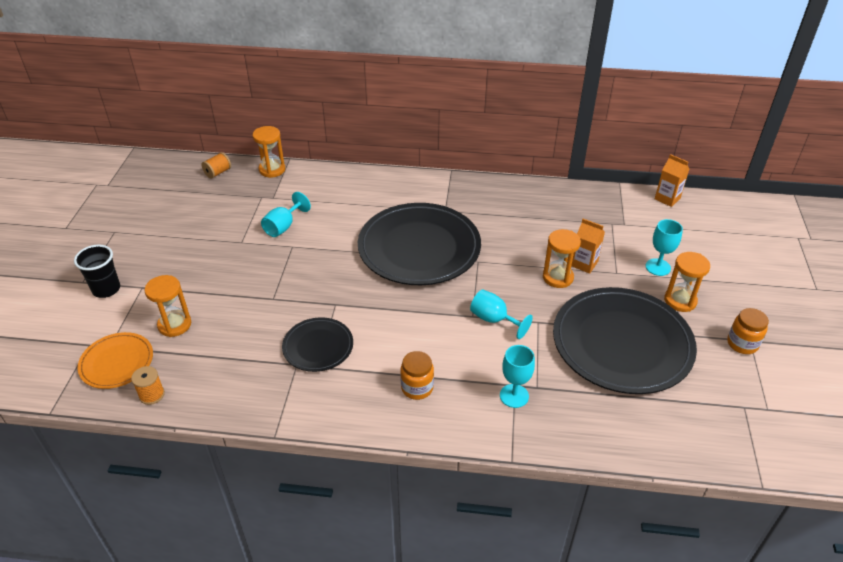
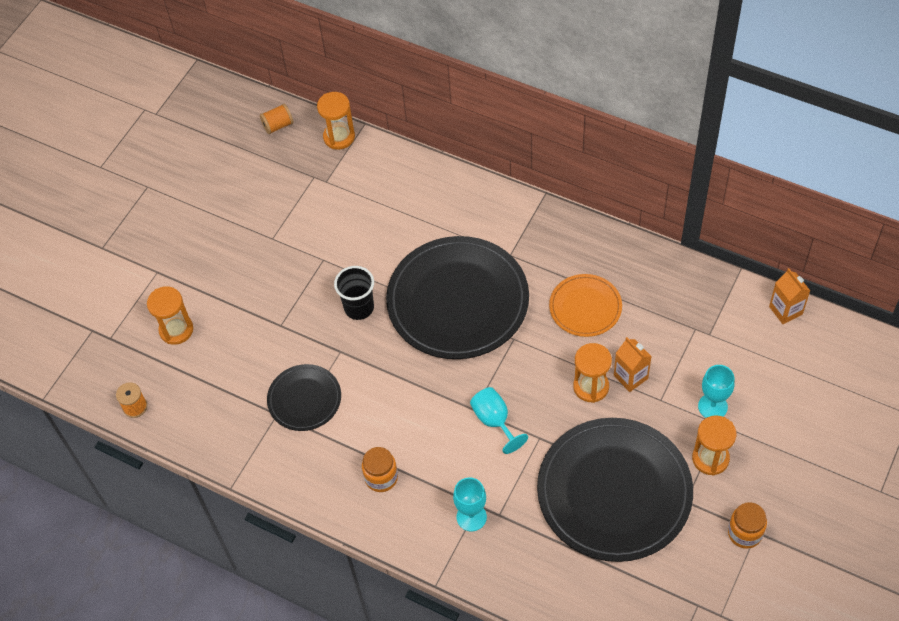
camera: 25 degrees right, 15 degrees up
black cup [74,245,120,298] -> black cup moved to [334,266,374,320]
orange plate [77,332,153,389] -> orange plate moved to [549,274,622,337]
turquoise goblet [261,192,311,237] -> none

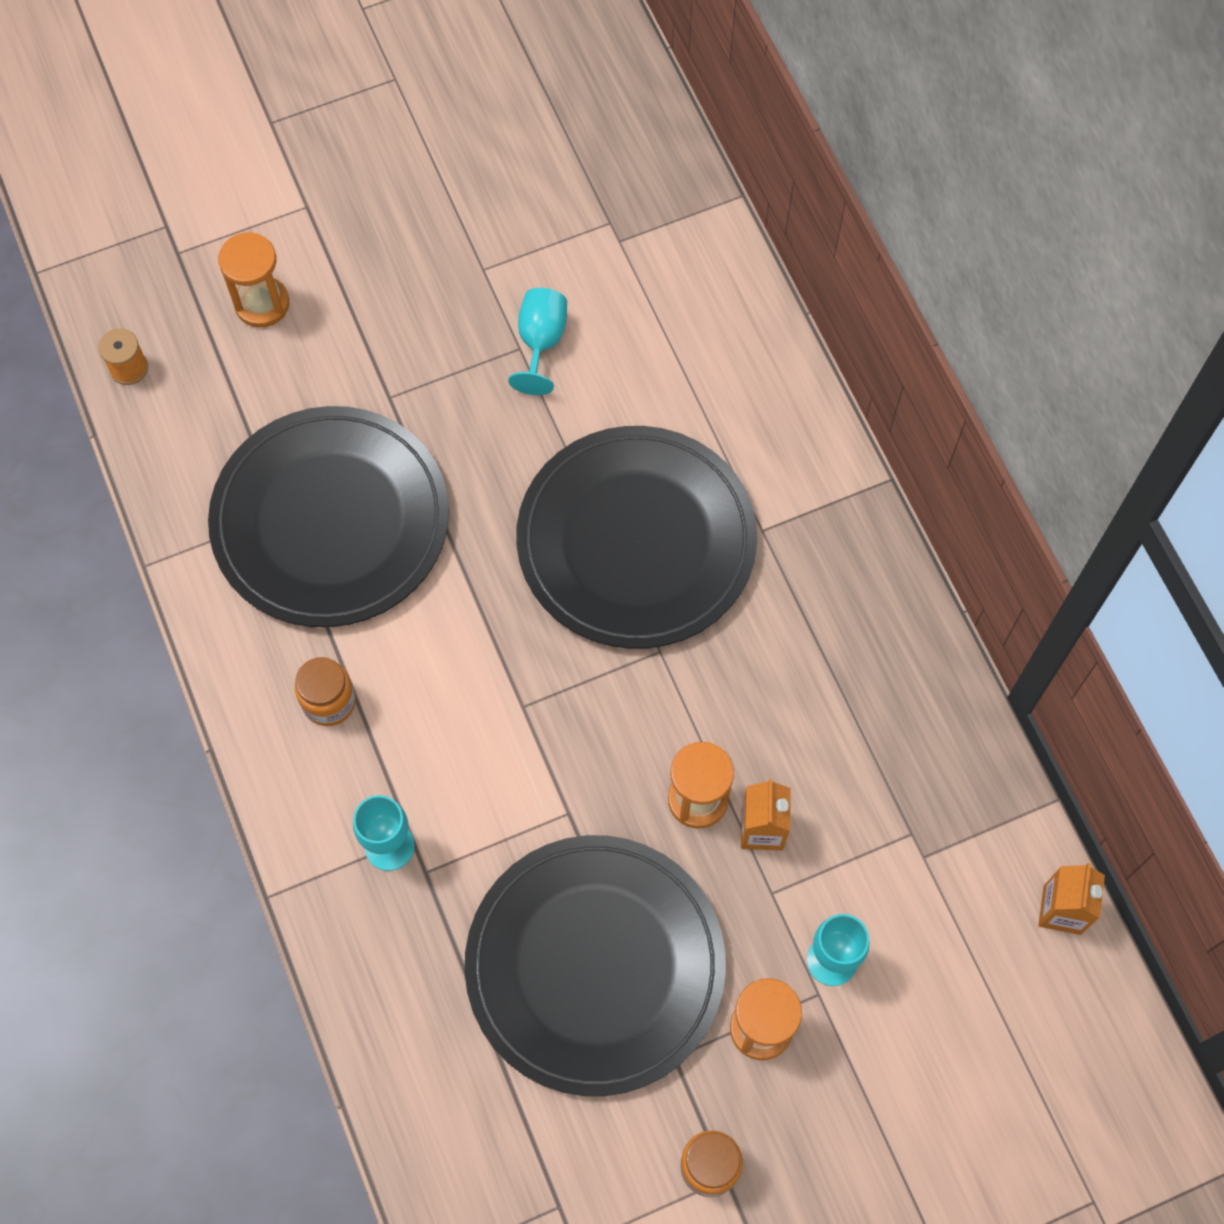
camera: 35 degrees right, 10 degrees up
orange spool [260,104,293,134] -> none
black plate [267,364,341,431] -> black plate [208,406,449,627], size x1.98
orange hourglass [317,92,355,150] -> none
black cup [334,266,374,320] -> none
turquoise goblet [470,387,528,454] -> turquoise goblet moved to [508,288,567,395]
orange plate [549,274,622,337] -> none

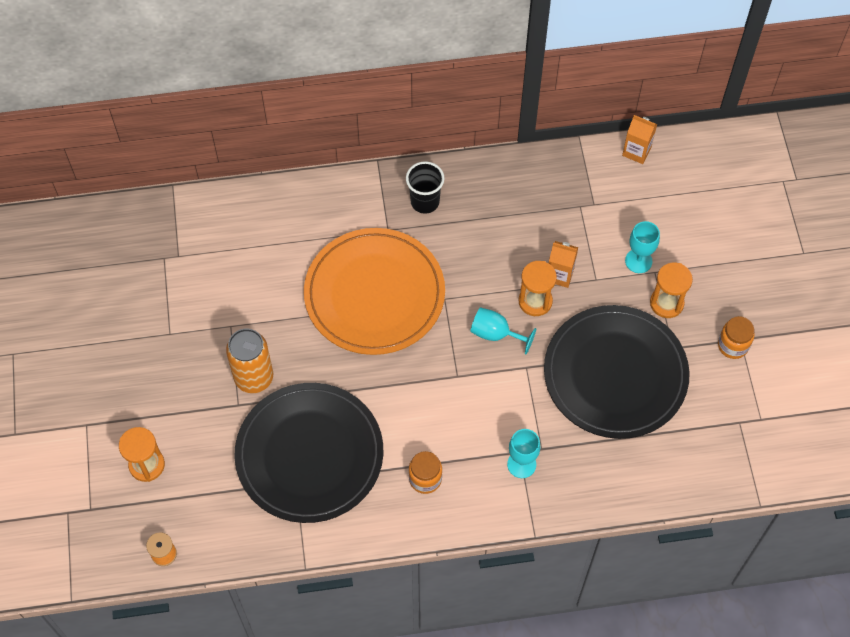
camera: 75 degrees left, 5 degrees down
turquoise goblet [508,288,567,395] -> turquoise goblet moved to [470,307,536,354]
black plate [516,426,757,649] -> orange plate [304,228,445,355]
none -> orange can [226,329,273,393]
none -> black cup [406,161,444,214]

